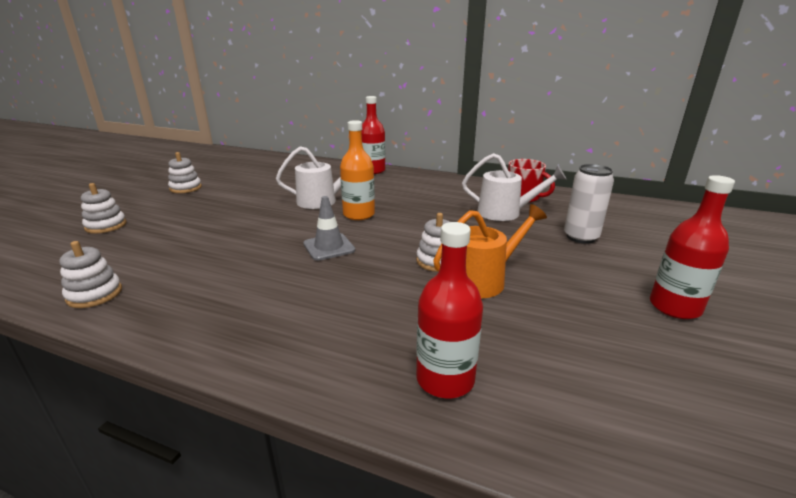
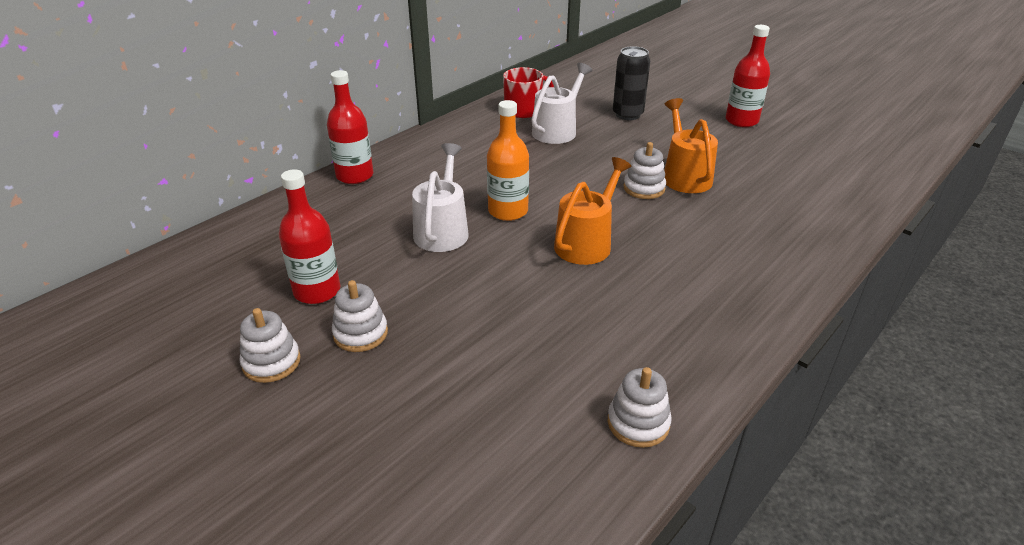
camera: 70 degrees left, 10 degrees up
white stacking toy [81,183,127,234] -> white stacking toy moved to [332,280,388,352]
grey traffic cone [303,196,355,261] -> orange watering can [554,157,631,265]
red bottle [416,222,483,398] -> red bottle moved to [279,169,341,304]
white can [564,164,614,244] -> black can [613,46,650,120]

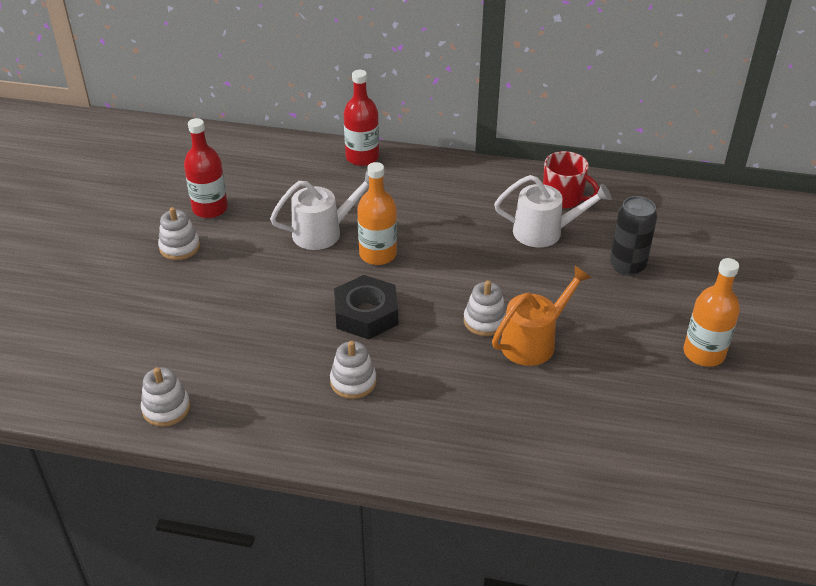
camera: 60 degrees right, 5 degrees up
white stacking toy [239,308,301,383] -> white stacking toy moved to [330,341,377,399]
orange watering can [554,157,631,265] -> black nut [334,275,398,339]
red bottle [726,25,770,127] -> orange bottle [683,258,740,367]

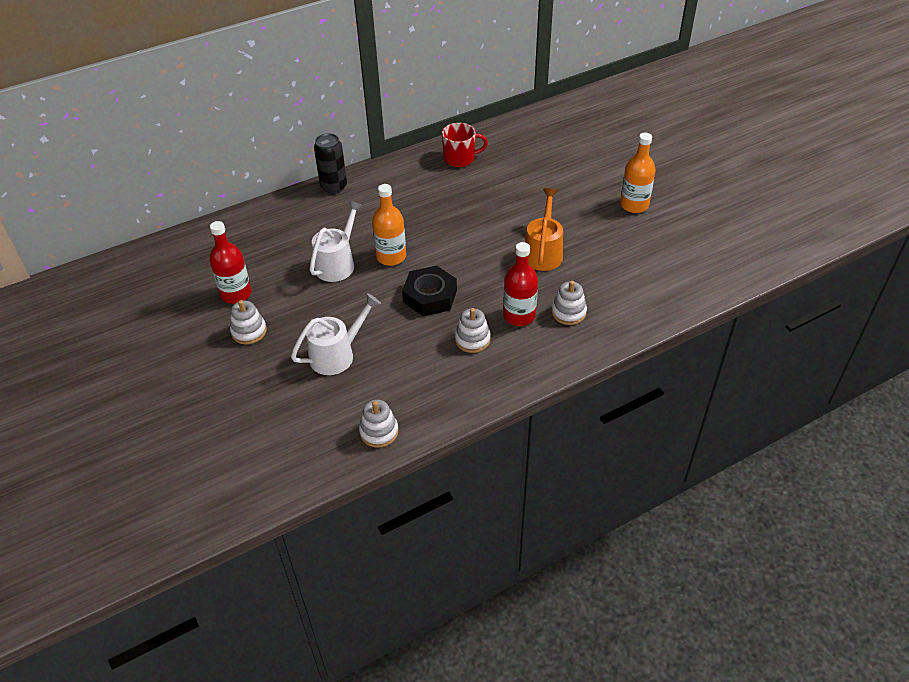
camera: 40 degrees left, 5 degrees up
red bottle [344,70,379,166] -> red bottle moved to [503,242,538,326]
white stacking toy [464,280,506,336] -> white stacking toy moved to [551,281,587,325]
white watering can [494,175,612,247] -> white watering can moved to [291,293,381,375]
black can [610,196,657,276] -> black can moved to [314,133,347,194]

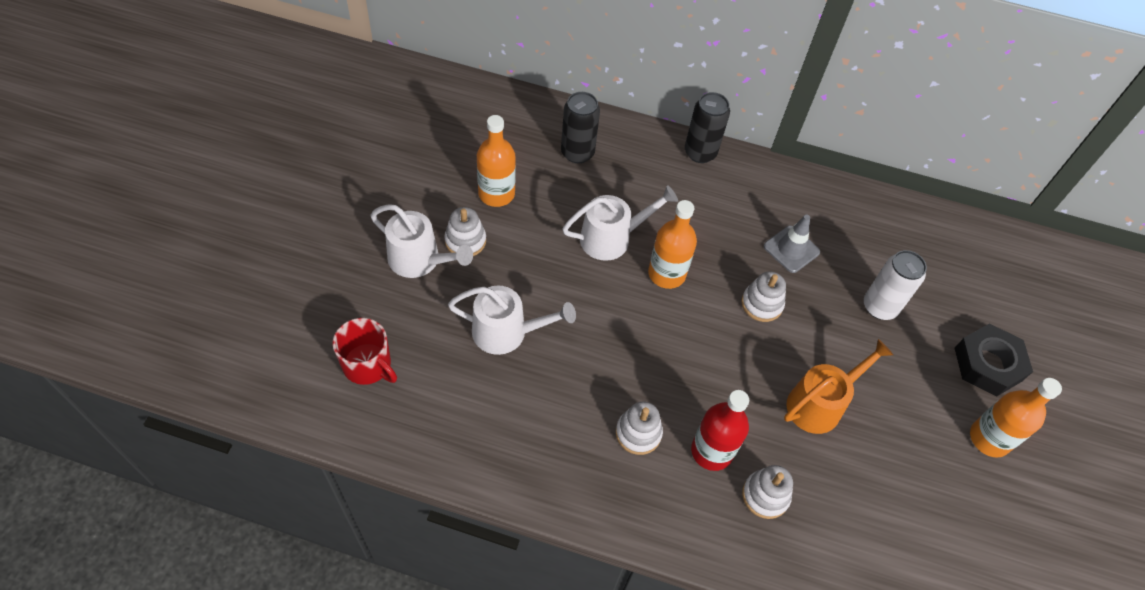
camera: 40 degrees right, 10 degrees up
red bottle [210,221,252,304] -> orange bottle [477,115,516,207]
white stacking toy [359,400,398,448] -> white stacking toy moved to [741,271,786,322]
black nut [402,266,457,316] -> black nut moved to [955,323,1033,396]
red mug [442,123,488,167] -> red mug moved to [333,318,397,385]
none -> white watering can [371,204,473,278]
none -> black can [561,92,600,163]
none -> grey traffic cone [764,215,820,273]
none -> white can [864,250,927,320]

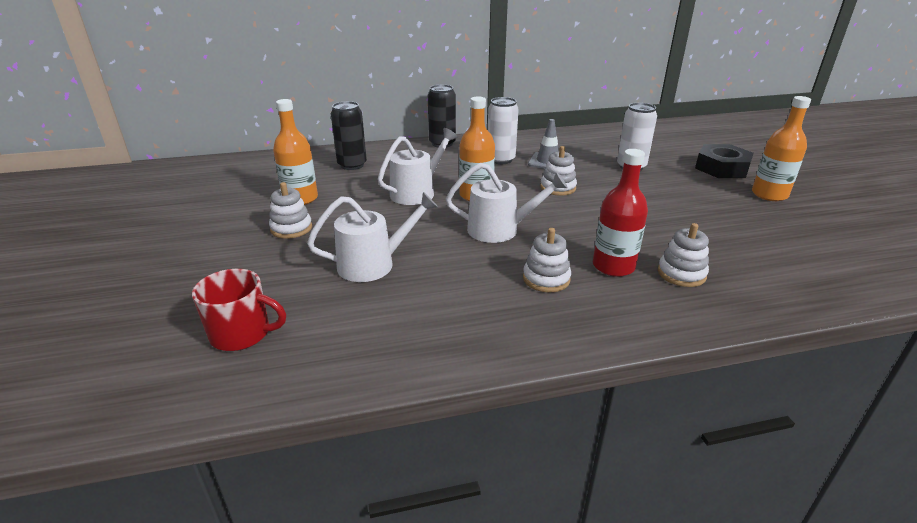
camera: 25 degrees left, 25 degrees down
white watering can [371,204,473,278] -> white watering can moved to [446,163,568,243]
orange watering can [784,339,893,434] -> none
none -> white can [488,97,519,164]

